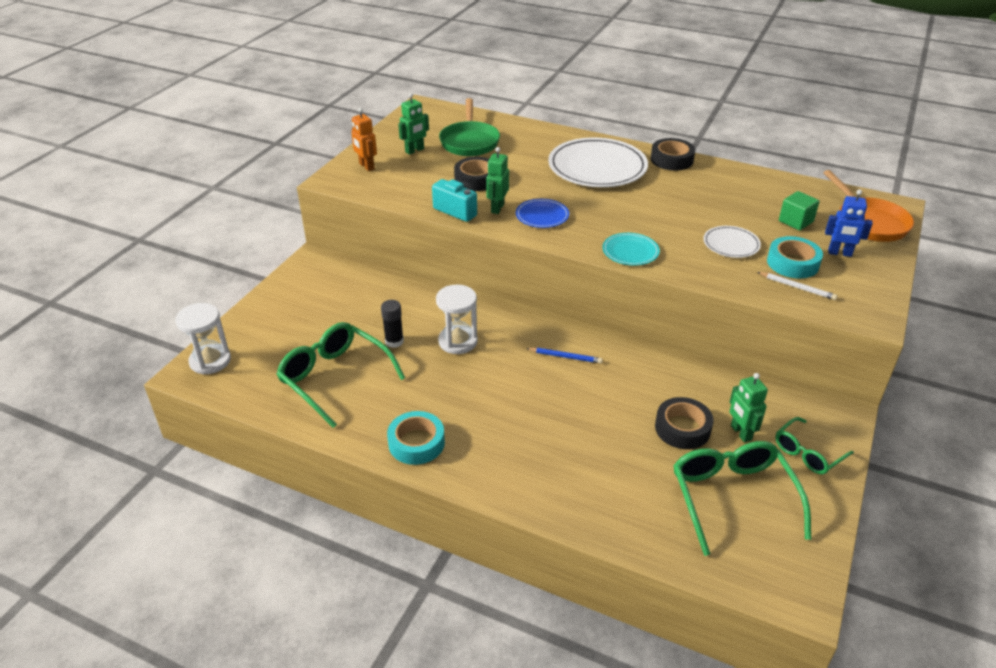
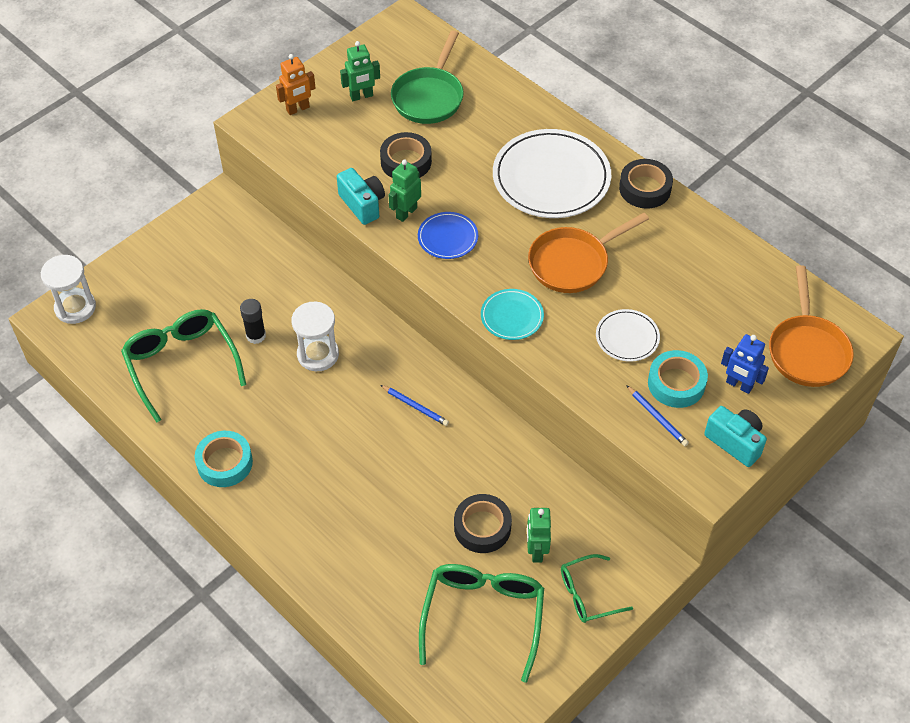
camera: 20 degrees right, 15 degrees up
orange robot [351,108,377,171] -> orange robot turned 105 degrees counterclockwise [276,54,316,115]
white pencil [757,272,837,300] -> blue pencil [626,385,689,446]
green cube [779,191,819,230] -> none
none -> orange pan [528,213,649,293]
none -> turquoise camera [704,406,767,467]

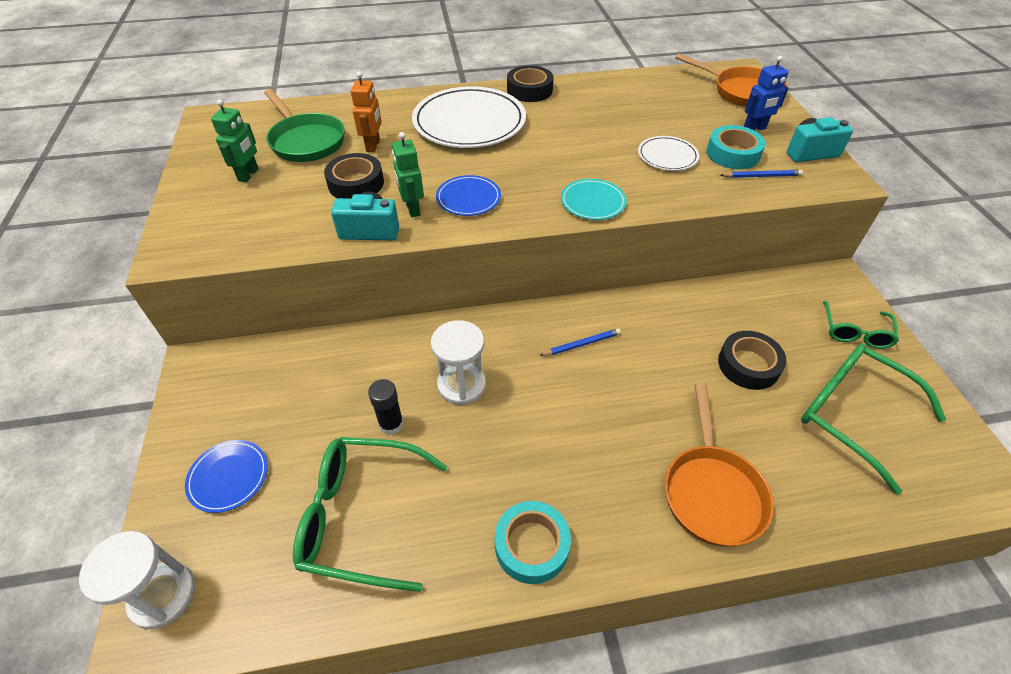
camera: 55 degrees left, 5 degrees down
orange robot [276,54,316,115] -> orange robot moved to [351,72,382,152]
green robot [527,508,551,563] -> none
orange pan [528,213,649,293] -> orange pan moved to [665,383,774,547]
none -> blue plate [185,440,268,513]

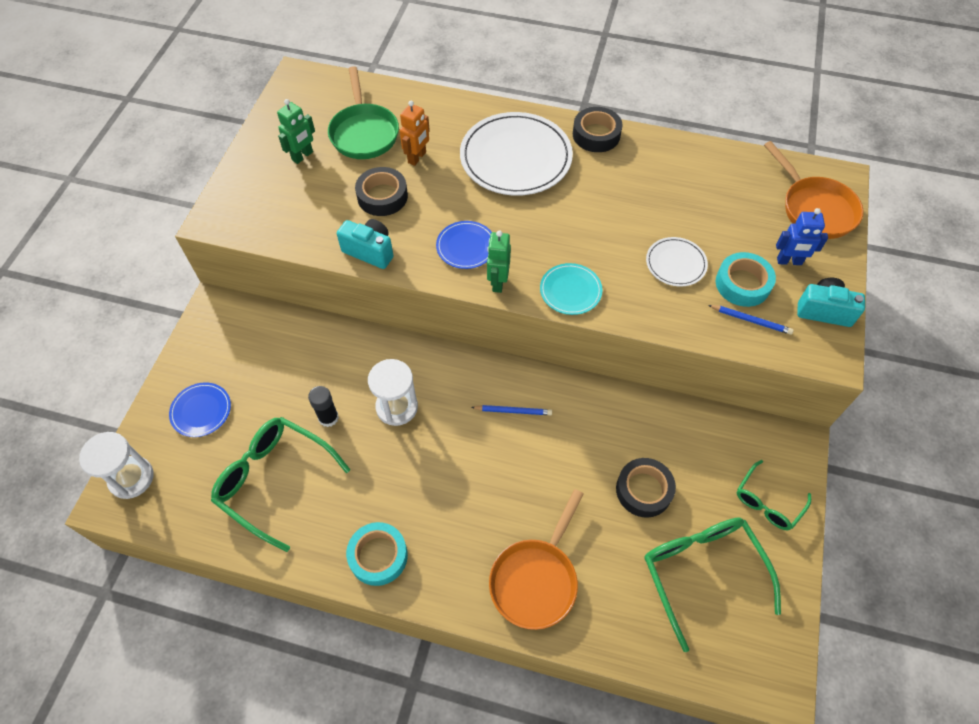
camera: 25 degrees right, 10 degrees up
green robot [392,132,424,217] -> green robot moved to [487,231,511,293]

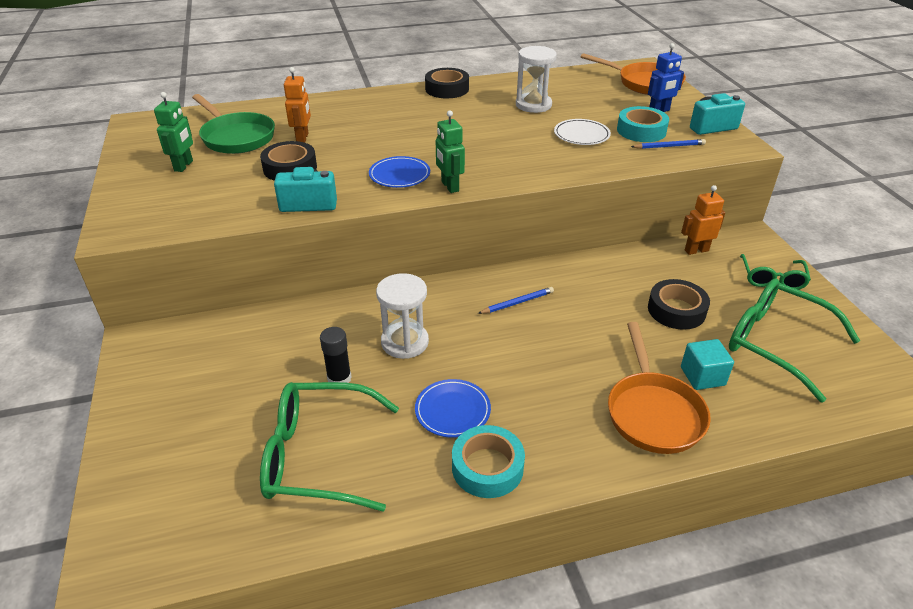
camera: 30 degrees left, 20 degrees down
white hourglass [79,432,154,499] -> white hourglass moved to [516,46,557,113]
blue plate [169,382,231,437] -> blue plate moved to [415,379,491,438]
white plate [460,112,573,196] -> none
turquoise plate [540,263,603,315] -> none
none -> orange robot [681,185,725,255]
none -> turquoise cube [681,339,734,390]

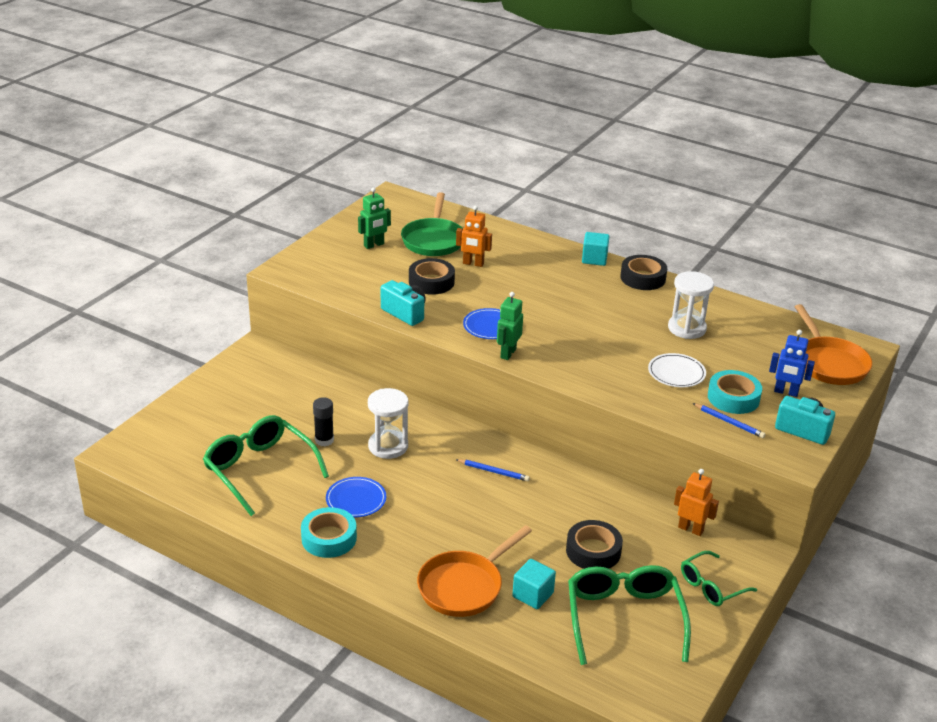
camera: 45 degrees right, 5 degrees down
orange robot [284,67,311,143] -> orange robot turned 60 degrees clockwise [456,205,492,267]
none -> turquoise cube [582,232,610,266]

